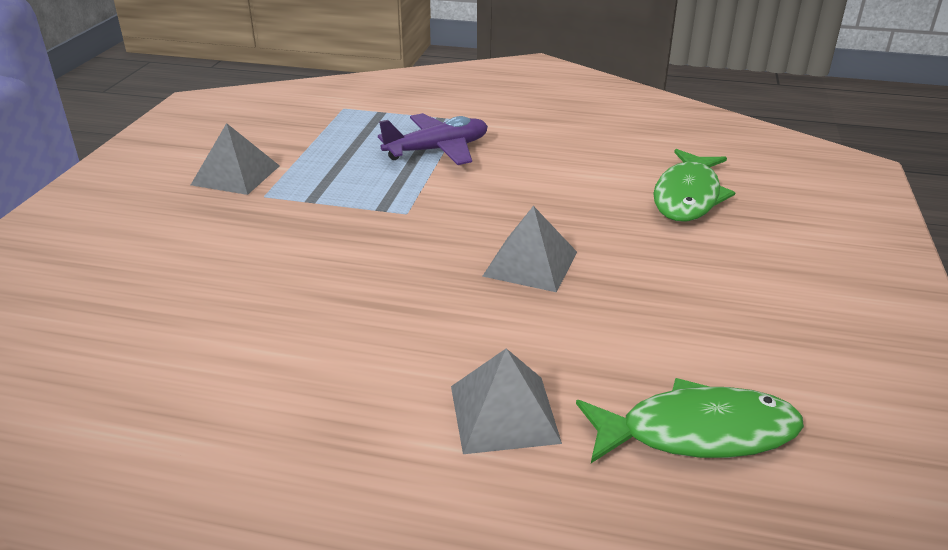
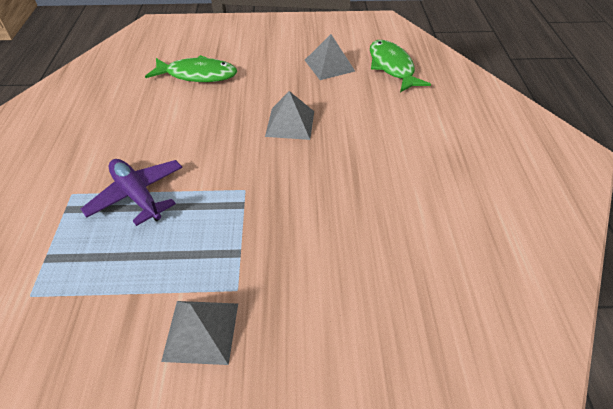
camera: 105 degrees left, 15 degrees up
grey pyramid [451,349,562,454] -> grey pyramid moved to [305,34,355,80]

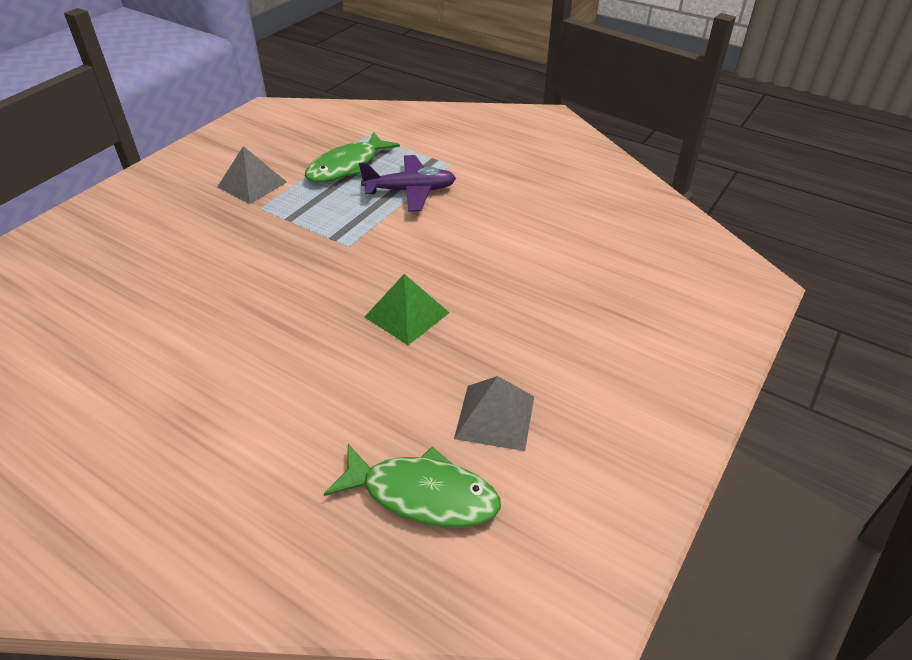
camera: 125 degrees right, 5 degrees down
green fish [145,55,237,82] -> green fish moved to [305,132,400,183]
grey pyramid [265,91,314,140] -> green pyramid [365,274,450,345]

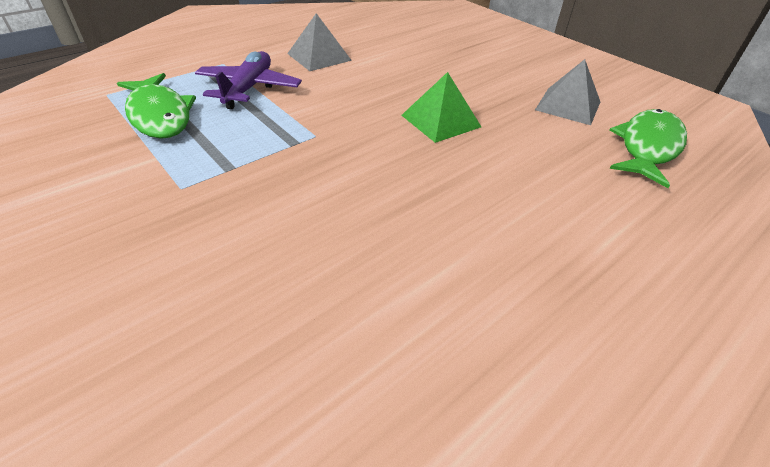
camera: 75 degrees left, 0 degrees up
grey pyramid [217,146,287,204] -> grey pyramid moved to [287,13,352,71]

